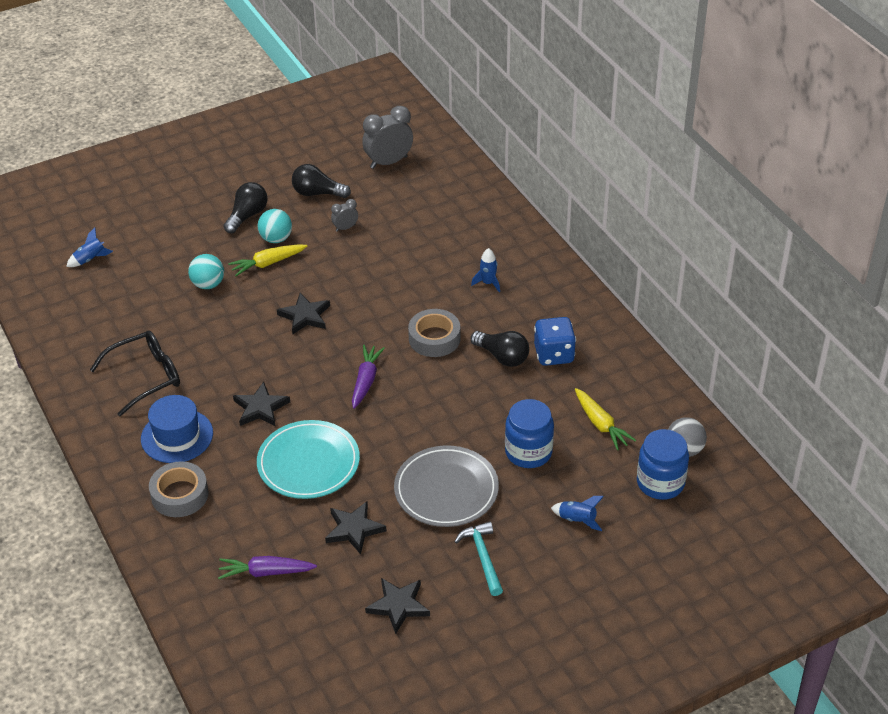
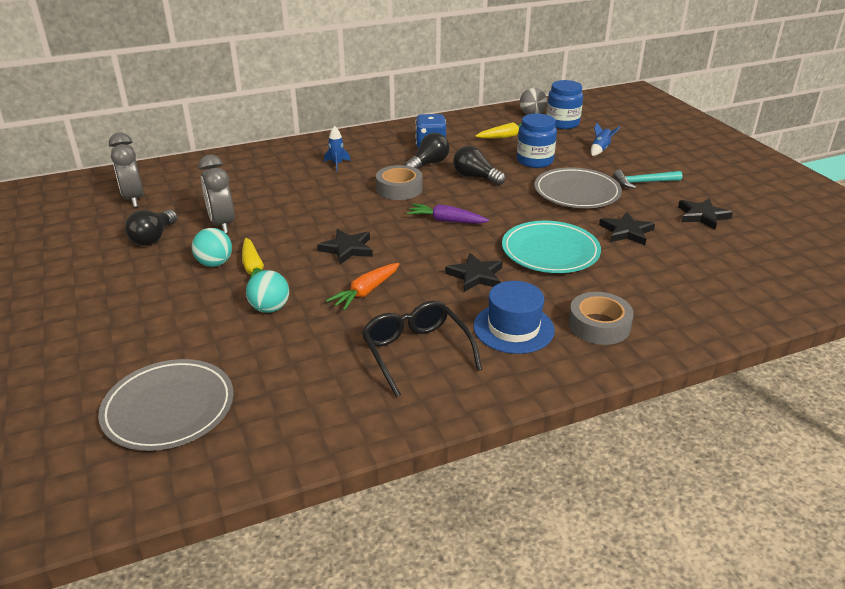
camera: 85 degrees left, 10 degrees down
blue rocket [66,228,113,267] -> grey plate [98,359,234,451]
purple carrot [218,556,317,579] -> none
black light bulb [224,182,268,233] -> black light bulb moved to [453,146,506,185]
grey clock [331,199,358,232] -> grey clock [198,155,234,233], size x1.96
none -> orange carrot [326,263,399,311]

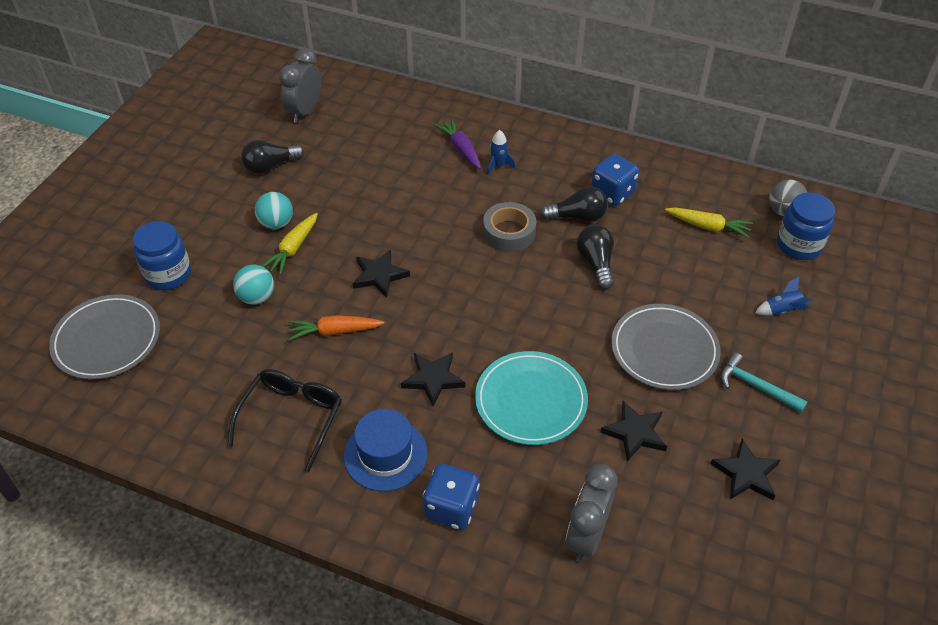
camera: 45 degrees right, 15 degrees up
grey clock [198,155,234,233] -> grey clock moved to [566,464,618,562]
purple carrot [407,204,489,224] -> purple carrot moved to [434,119,481,169]
blue jar [517,113,557,168] -> blue jar moved to [133,221,191,290]
grey tape [568,292,634,345] -> blue dice [423,464,480,530]

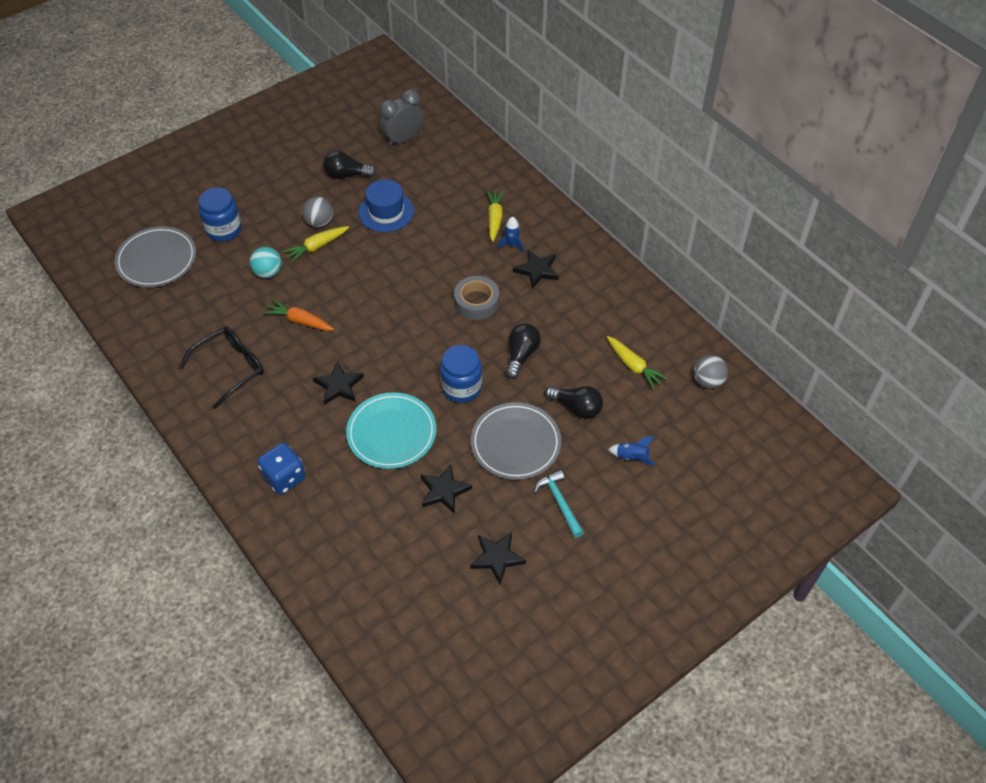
camera: 30 degrees right, 5 degrees up
turquoise ball [255,192,293,229] -> grey ball [302,197,333,227]
blue hat [344,409,427,491] -> blue hat moved to [359,179,414,232]
black star [352,249,410,298] -> black star moved to [513,250,559,288]
purple carrot [434,119,481,169] -> yellow carrot [486,190,504,242]
black light bulb [540,186,608,222] -> black light bulb moved to [545,386,603,419]
grey clock [566,464,618,562] -> none
blue dice [591,154,639,206] -> none
blue jar [777,193,835,260] -> blue jar moved to [440,345,482,403]

